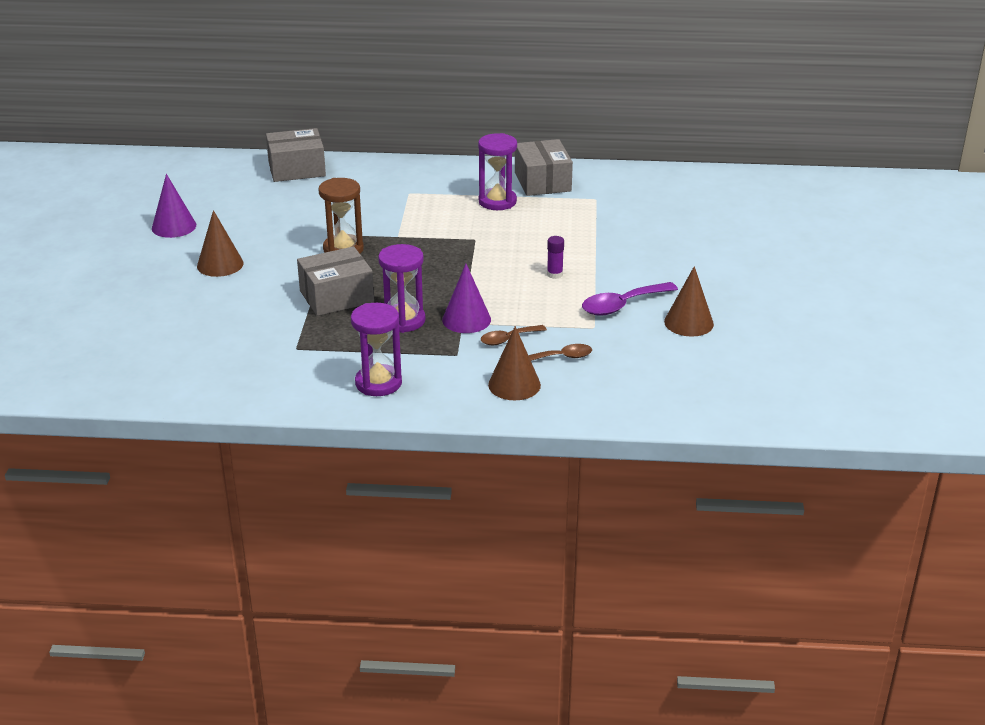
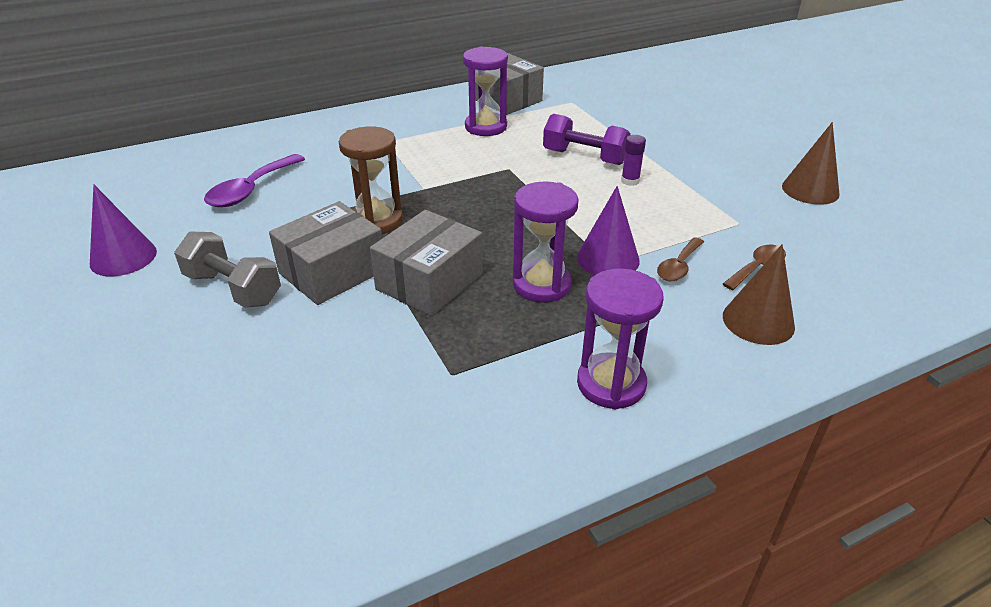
camera: 30 degrees left, 5 degrees up
brown cone [197,210,244,277] -> grey dumbbell [174,232,281,308]
grey box [266,128,326,182] -> grey box moved to [269,201,382,305]
purple spoon [582,282,678,316] -> purple spoon moved to [204,154,305,207]
none -> purple dumbbell [543,114,631,165]

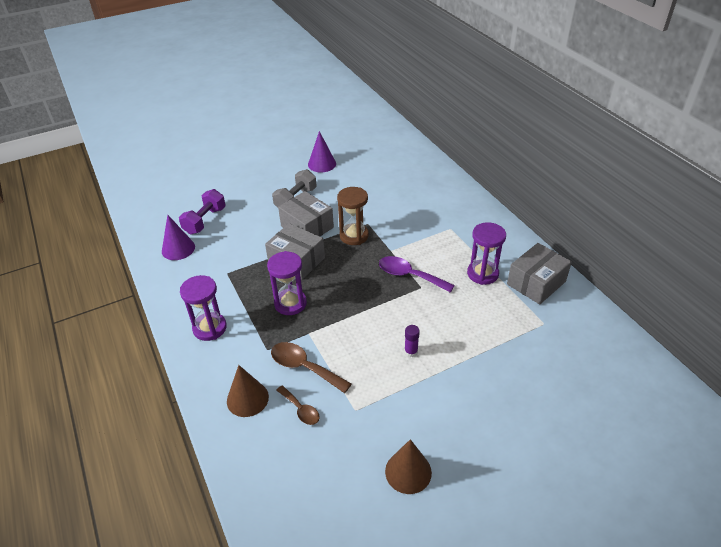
camera: 90 degrees right, 5 degrees up
purple spoon [204,154,305,207] -> purple spoon moved to [379,256,455,293]
purple dumbbell [543,114,631,165] -> purple dumbbell moved to [179,189,226,234]
purple cone [577,186,640,275] -> purple cone moved to [162,215,195,260]
brown spoon [657,237,704,281] -> brown spoon [271,342,351,393], size x1.60

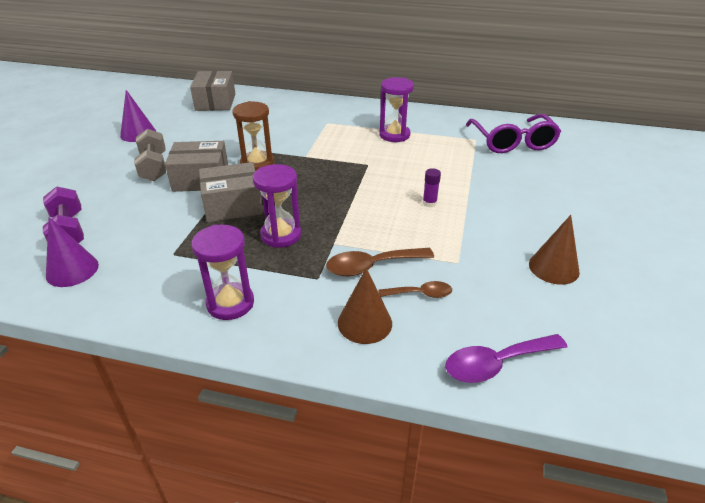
camera: 50 degrees left, 5 degrees down
purple spoon [379,256,455,293] -> purple spoon moved to [445,334,567,383]
grey box [507,243,572,305] -> grey box moved to [190,71,235,111]
none -> purple glasses [466,114,561,153]

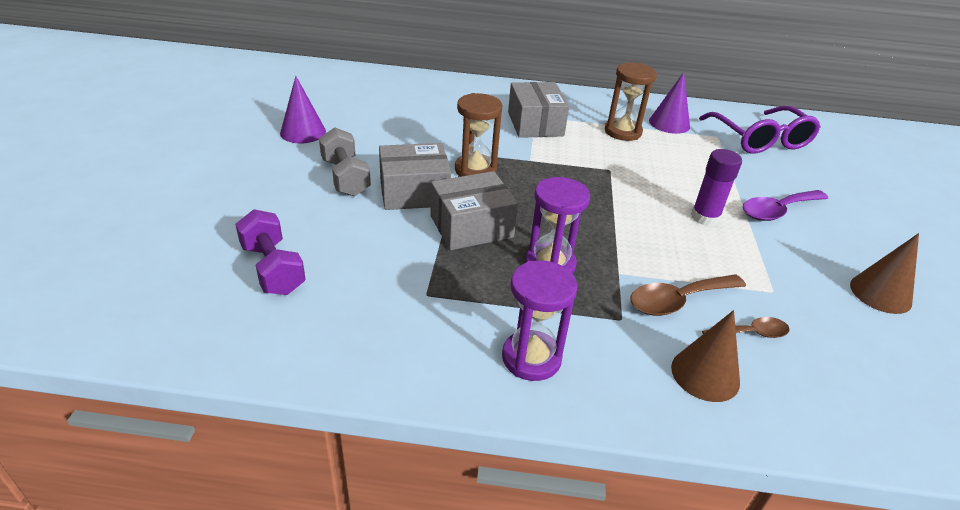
camera: 10 degrees left, 0 degrees up
purple cone [46,217,99,287] -> purple cone moved to [649,72,690,134]
grey box [190,71,235,111] -> grey box moved to [508,82,569,138]
purple hourglass [379,77,414,142] -> brown hourglass [605,63,657,141]
purple glue stick [423,168,441,207] -> purple glue stick [691,149,742,226], size x1.63
purple spoon [445,334,567,383] -> purple spoon moved to [743,190,828,221]

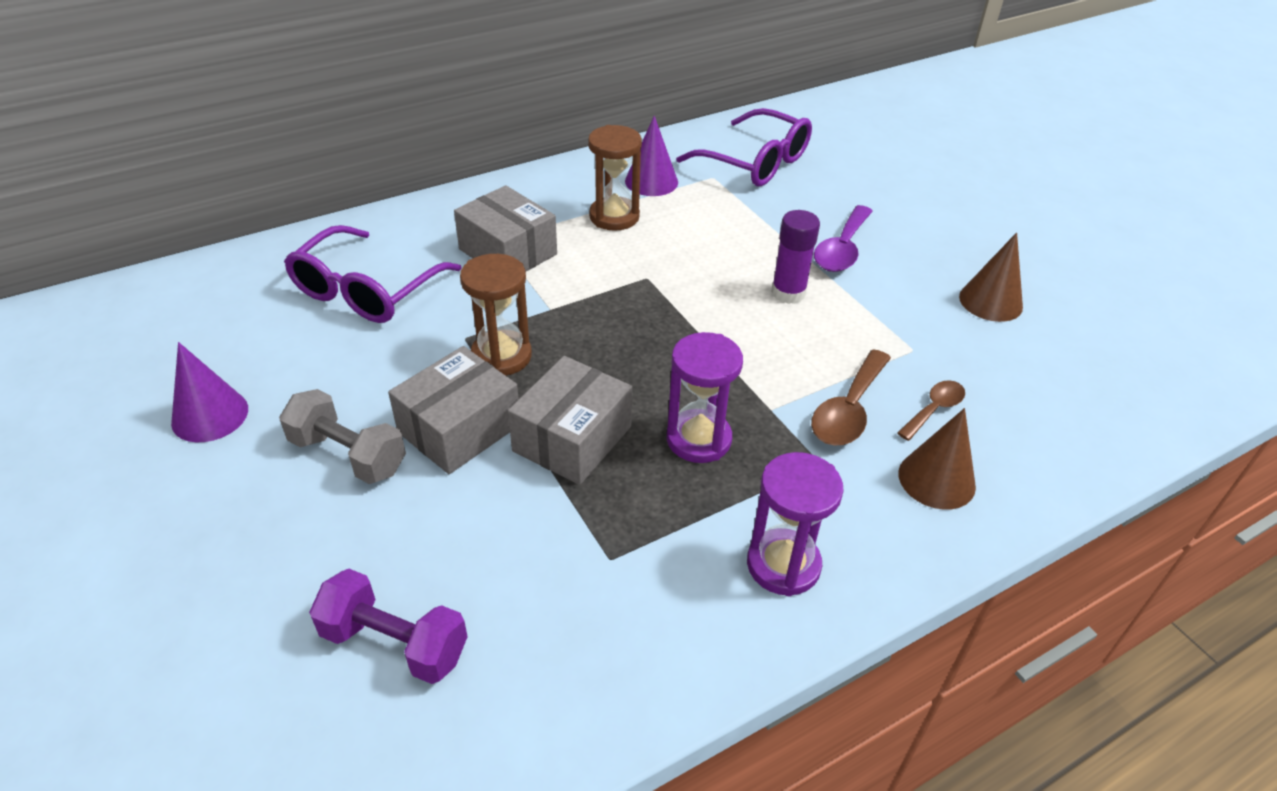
camera: 35 degrees left, 5 degrees up
none -> purple glasses [284,225,462,323]

